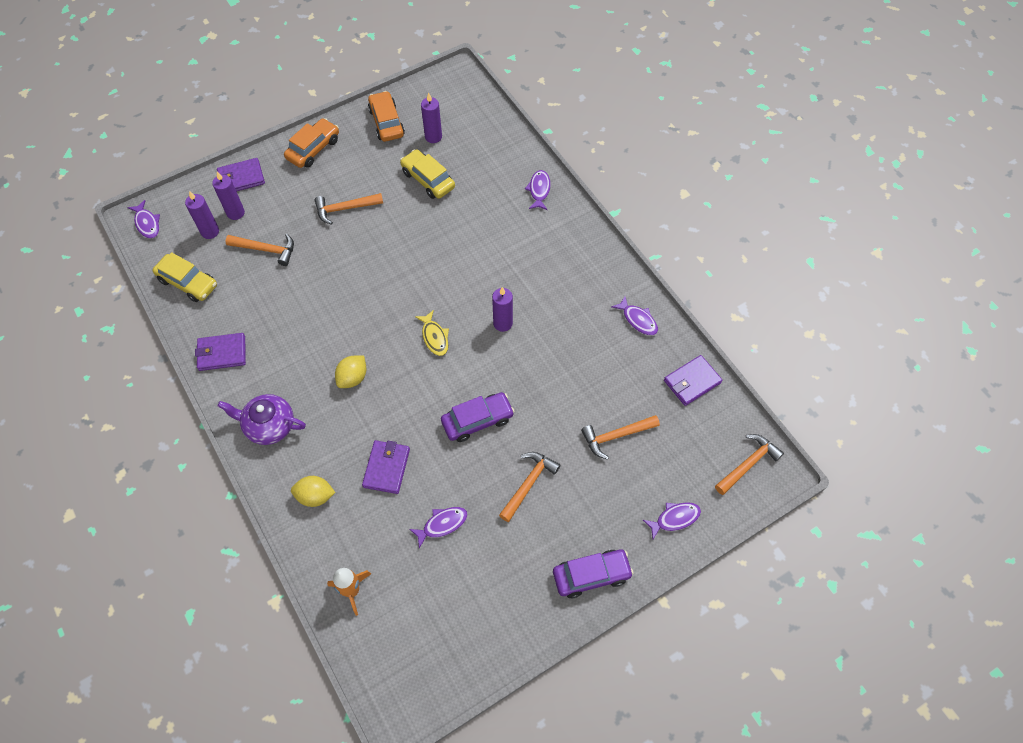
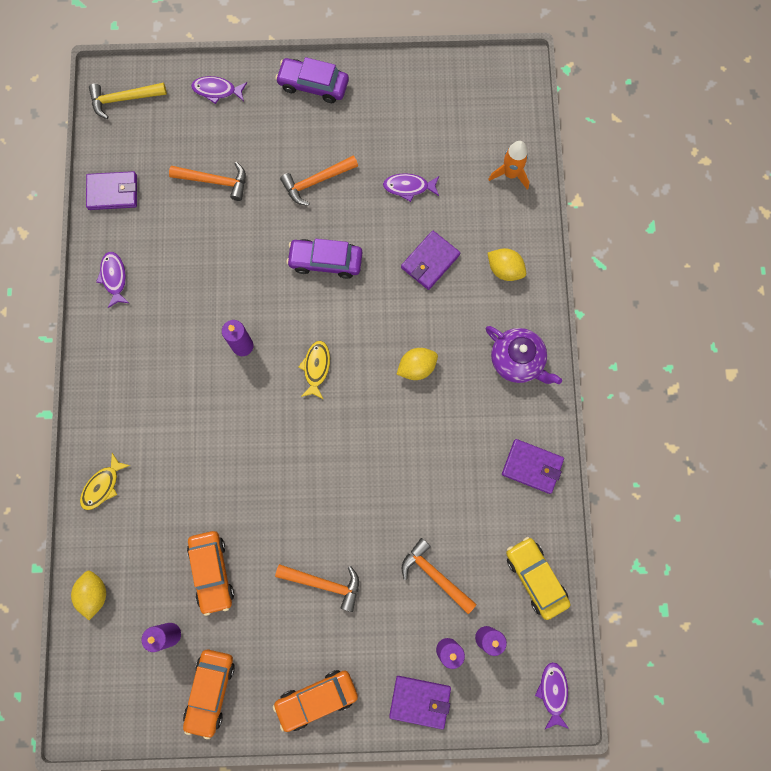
camera: 150 degrees left, 15 degrees up
yellow car [400,149,455,199] -> orange car [187,531,234,616]
purple fish [525,170,551,210] -> yellow fish [80,453,130,510]
orange hammer [715,434,784,495] -> yellow hammer [89,83,167,119]
none -> yellow lemon [71,570,106,620]

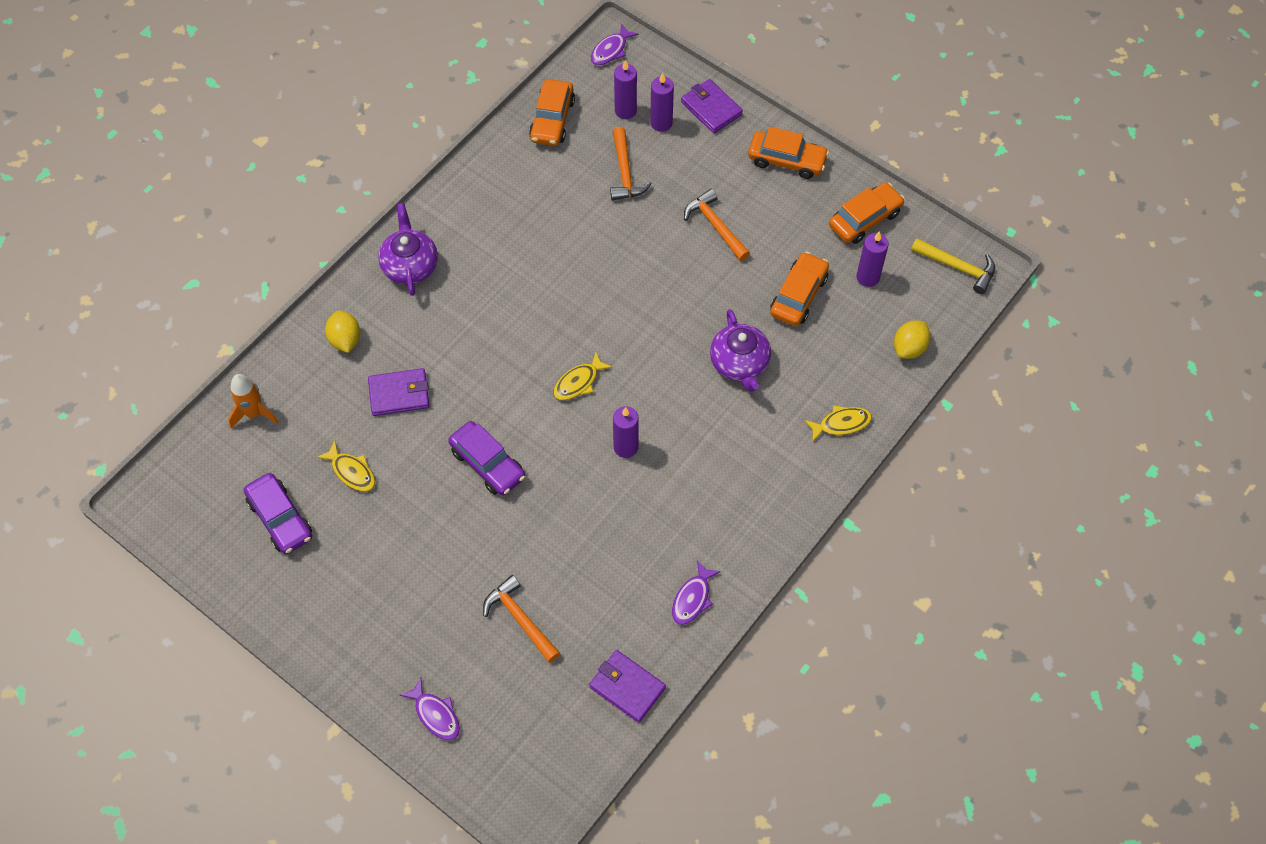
camera: 140 degrees left, 15 degrees down
yellow hammer [89,83,167,119] -> yellow hammer moved to [911,238,995,294]
purple car [275,57,349,103] -> purple car moved to [244,473,312,554]
orange hammer [280,155,358,206] -> none
purple fish [383,173,439,202] -> yellow fish [316,441,375,492]
yellow lemon [397,348,438,380] -> none
purple wallet [502,439,564,494] -> none
yellow car [506,537,570,620] -> orange car [529,79,575,146]
none -> purple teapot [710,309,771,392]

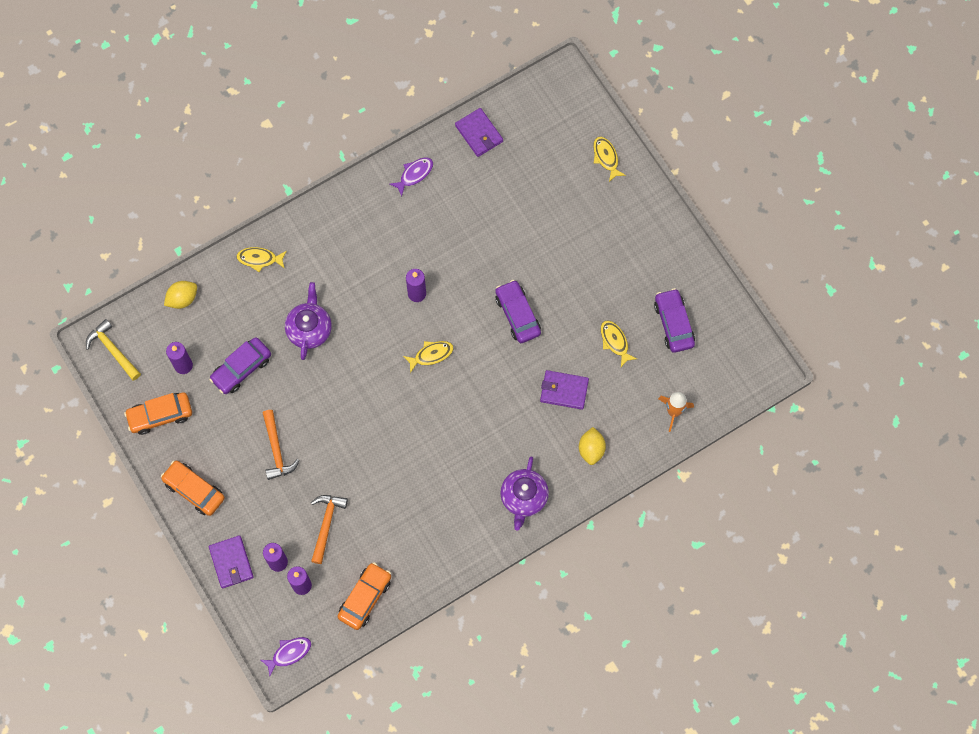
camera: 160 degrees left, 10 degrees up
purple fish [400,678,460,740] -> yellow fish [593,137,626,182]
orange hammer [483,575,560,663] -> none
orange car [770,252,829,326] -> purple car [209,337,271,394]

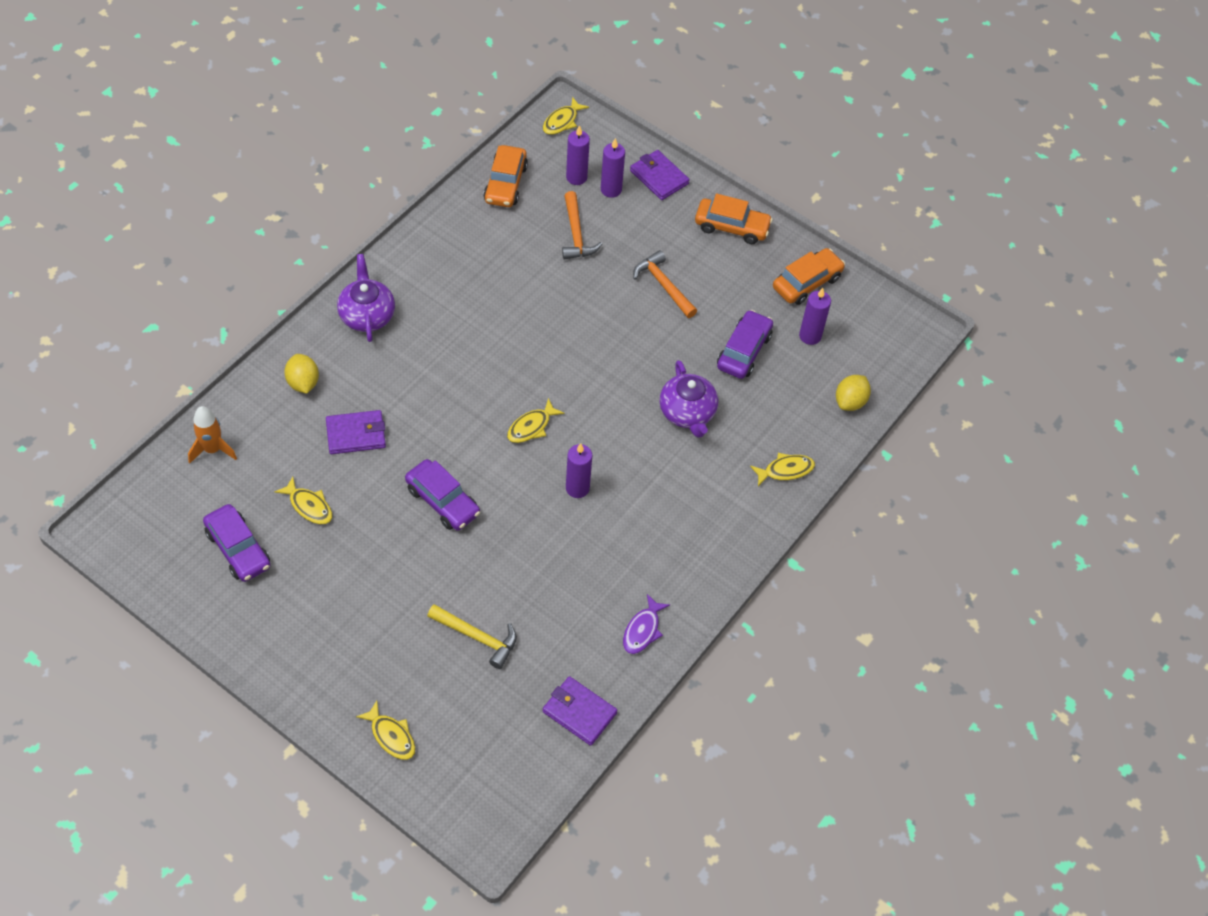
camera: 155 degrees right, 15 degrees down
yellow hammer [86,319,141,381] -> yellow hammer moved to [427,604,517,669]
purple fish [261,637,311,676] -> yellow fish [543,97,589,135]

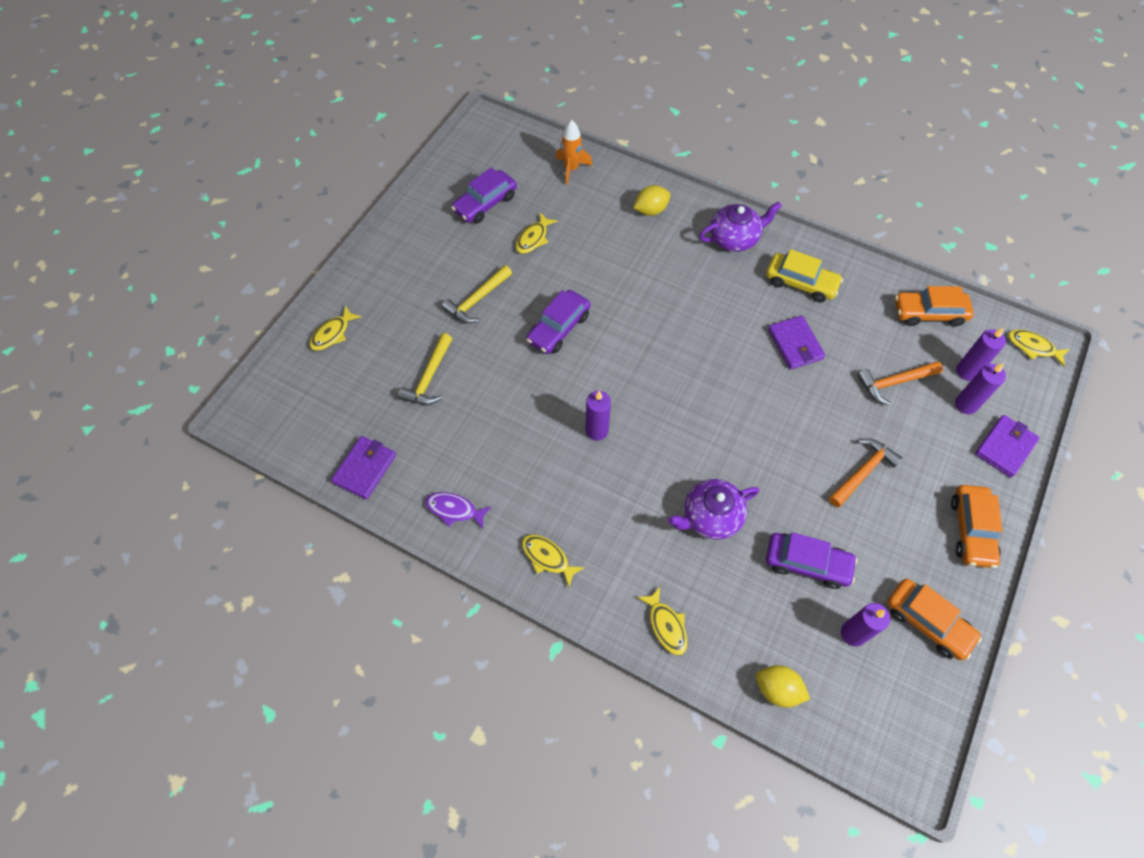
camera: 85 degrees right, 5 degrees up
purple wallet [326,410,386,454] -> purple wallet moved to [768,316,825,370]
yellow fish [507,398,565,443] -> yellow fish moved to [522,534,585,587]
none -> yellow hammer [442,265,512,323]
none -> yellow car [766,249,843,302]

